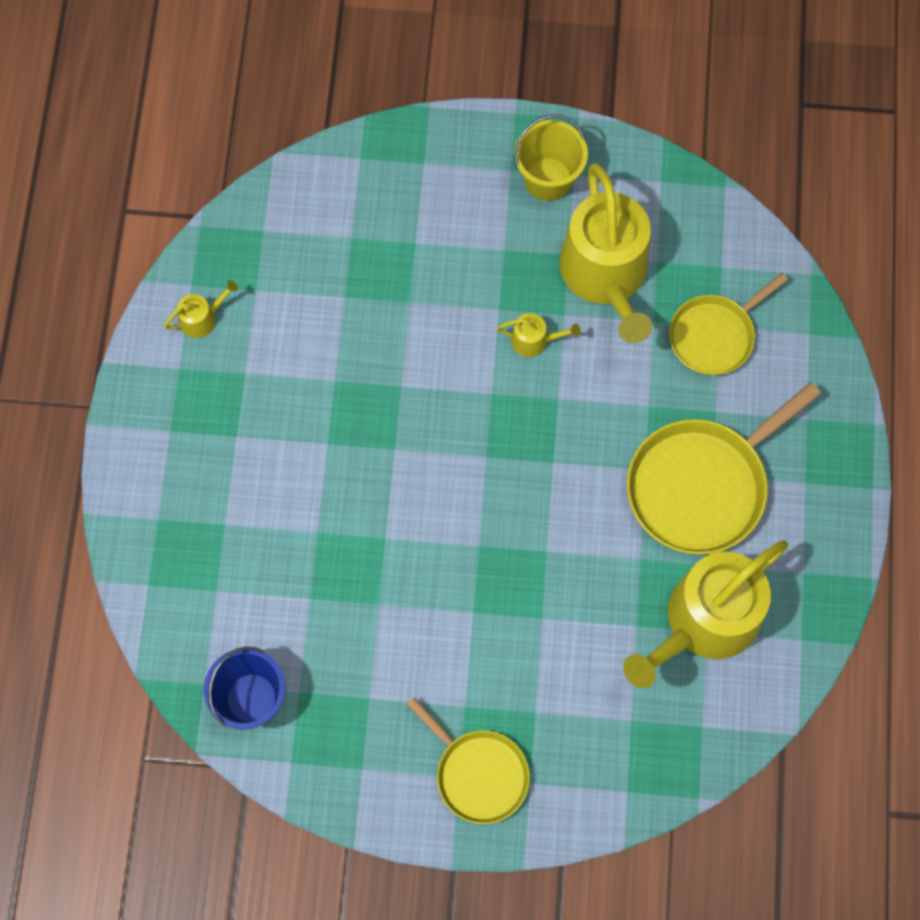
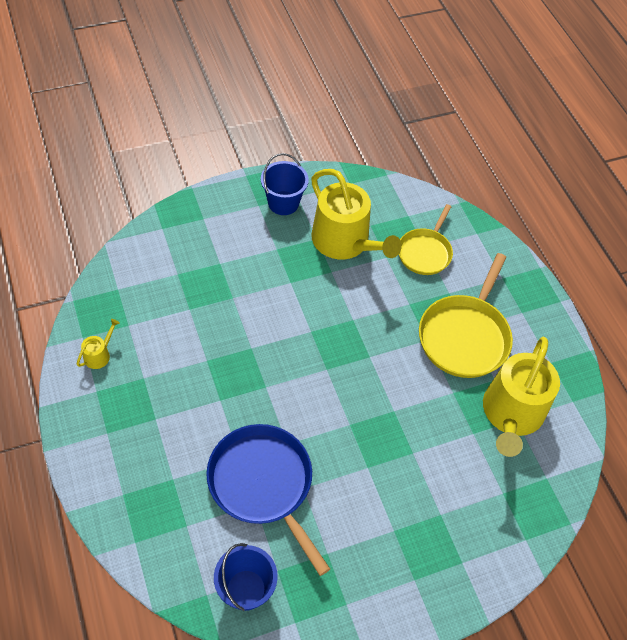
camera: 30 degrees left, 15 degrees down
yellow pan [407,698,530,824] -> none
yellow watering can [497,313,580,357] -> none
yellow bucket [514,115,588,201] -> blue bucket [261,153,309,215]
none -> blue pan [206,424,330,576]

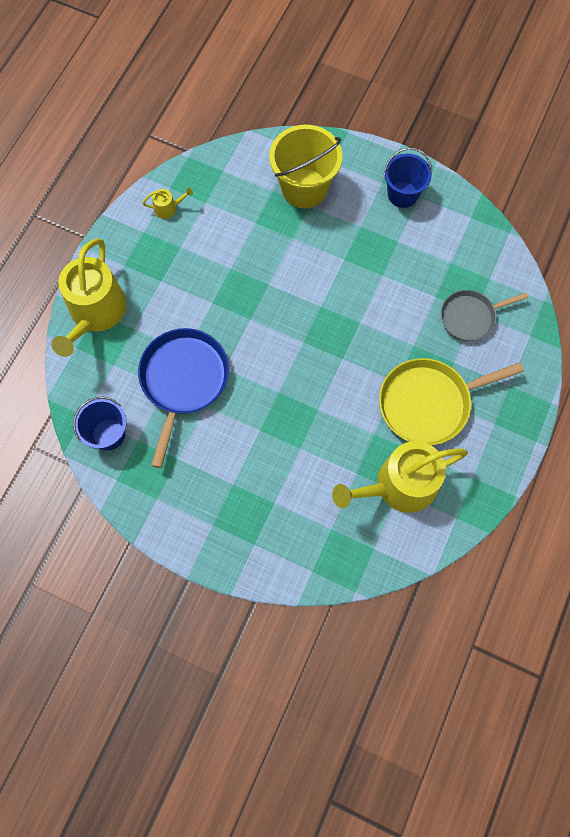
camera: 50 degrees right, 15 degrees up
yellow watering can [311,169,402,259] -> yellow watering can moved to [51,238,127,357]
yellow pan [399,204,453,275] -> grey pan [441,290,528,341]
none -> yellow bucket [269,125,343,208]

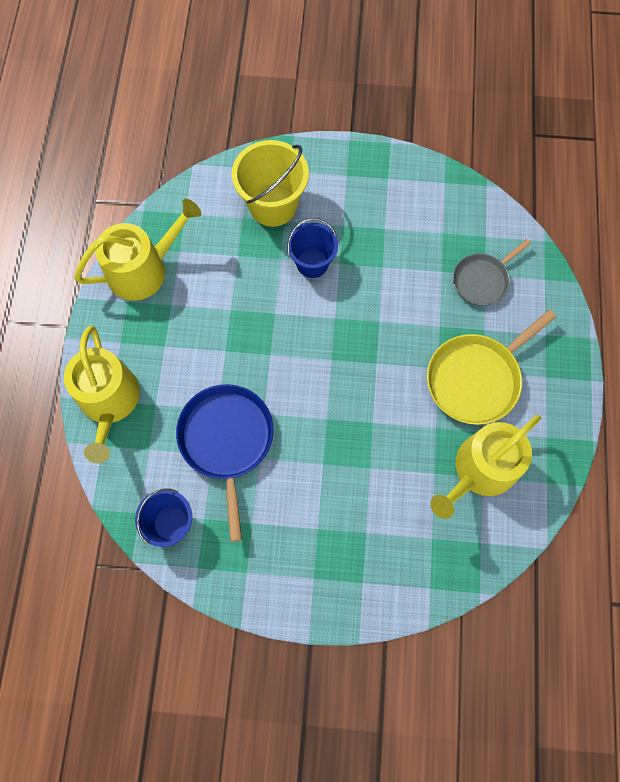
camera: 20 degrees left, 0 degrees up
yellow watering can [142,188,193,219] -> yellow watering can [74,199,201,301], size x2.48
blue bucket [383,148,432,208] -> blue bucket moved to [287,218,338,278]

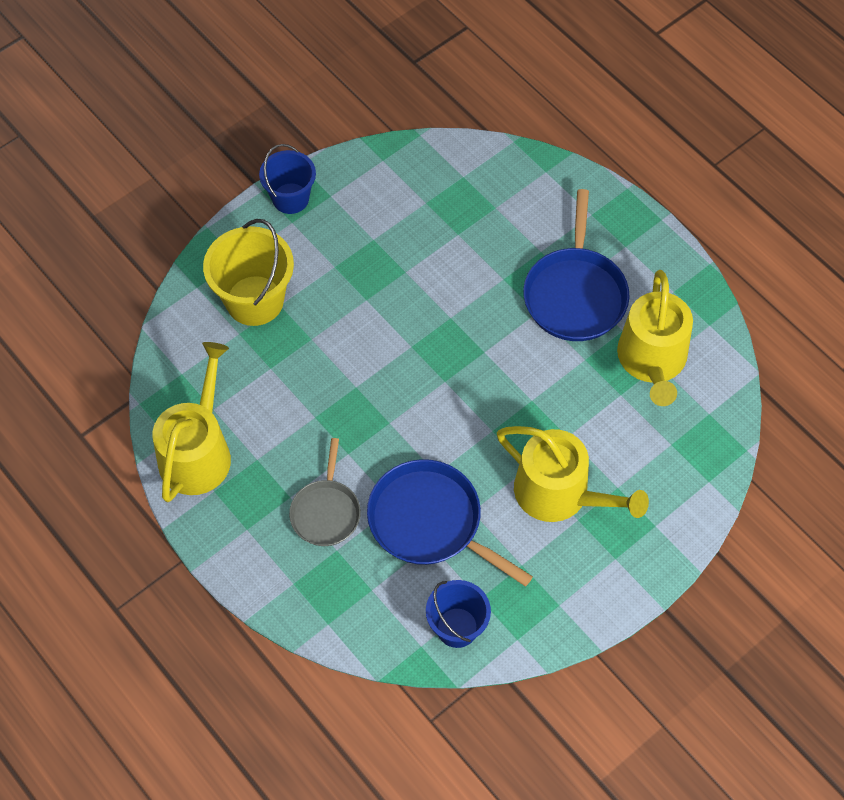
camera: 45 degrees left, 10 degrees down
yellow watering can [64,326,140,463] -> yellow watering can moved to [497,426,649,522]
blue bucket [287,218,338,278] -> blue bucket moved to [259,144,316,214]
yellow pan [427,310,556,425] -> blue pan [523,189,629,341]
grey pan [453,239,531,306] -> grey pan moved to [289,438,361,546]

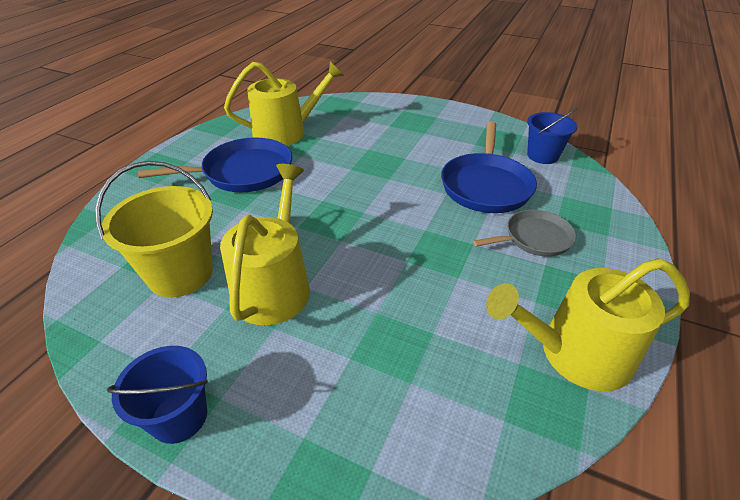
camera: 115 degrees left, 20 degrees down
yellow bucket [203,219,294,326] -> yellow bucket moved to [95,161,213,297]
yellow watering can [497,426,649,522] -> yellow watering can moved to [220,164,310,325]

